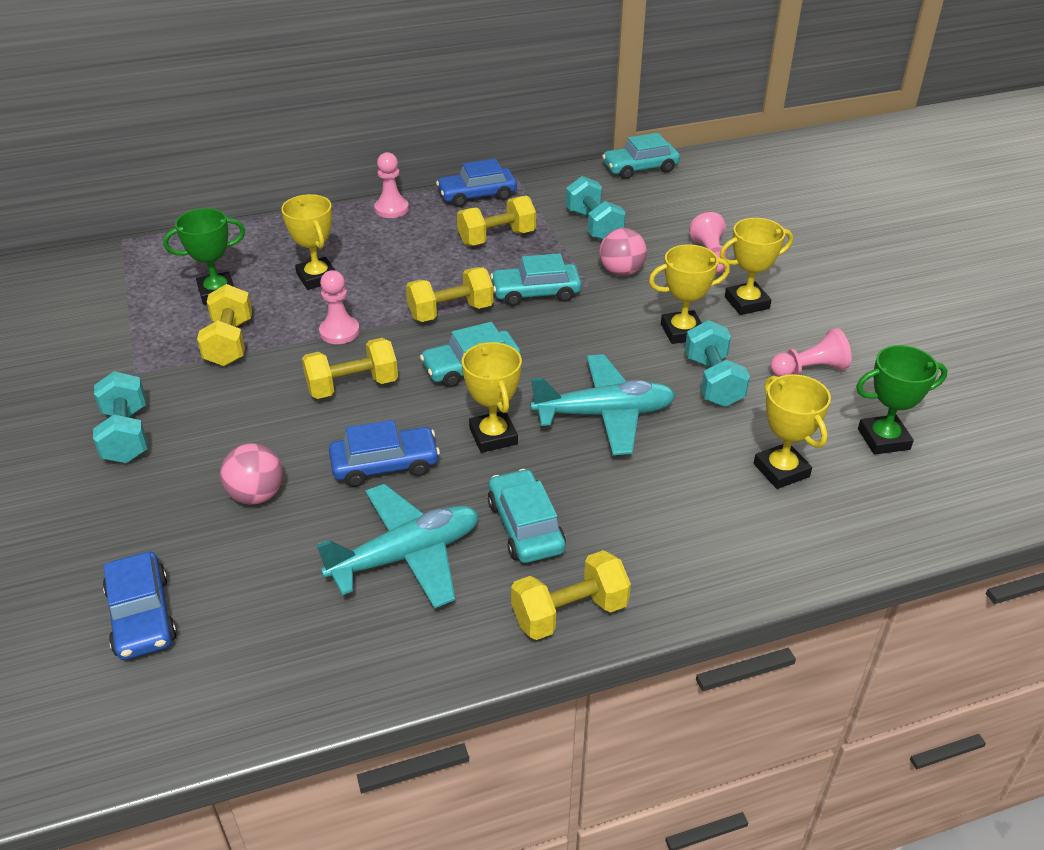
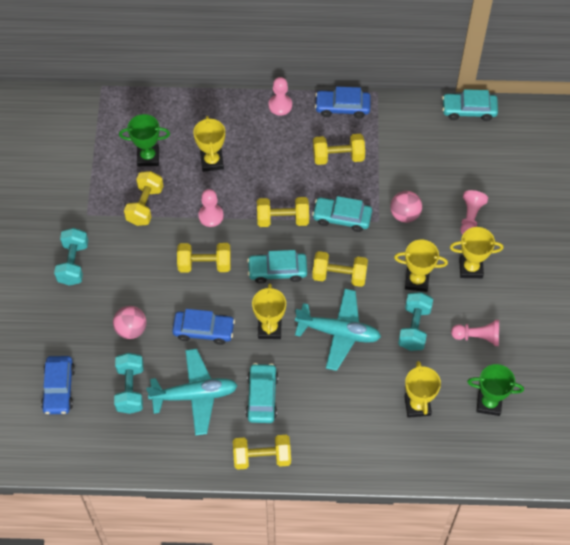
camera: 20 degrees right, 20 degrees up
turquoise dumbbell [566,176,626,240] -> turquoise dumbbell moved to [114,353,144,414]
none -> yellow dumbbell [312,251,368,287]

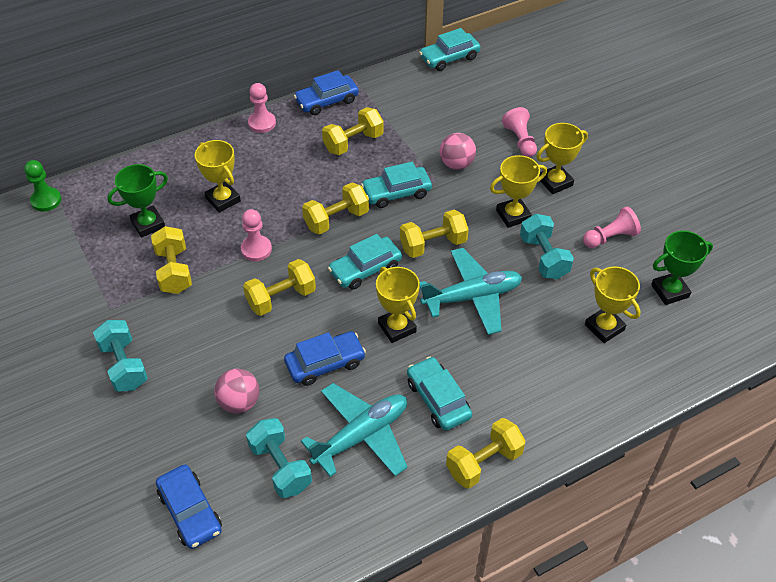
camera: 30 degrees left, 10 degrees down
none -> green pawn [24,160,61,212]

